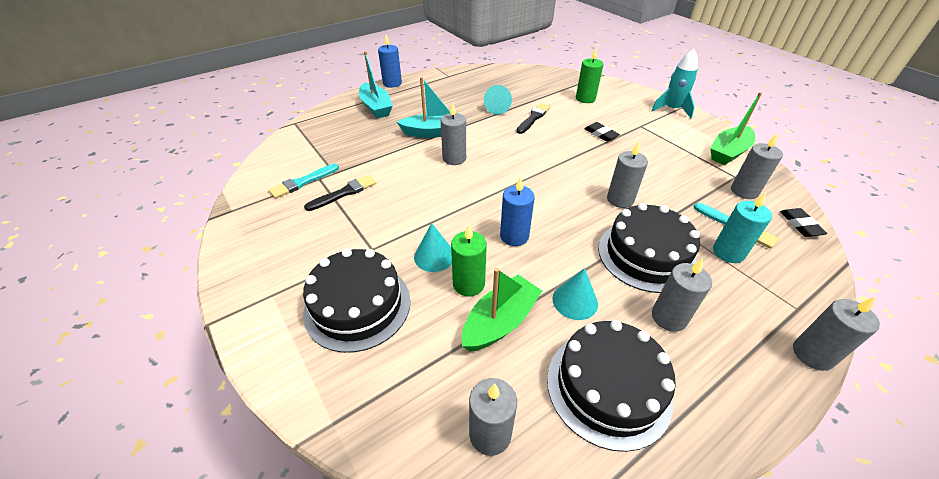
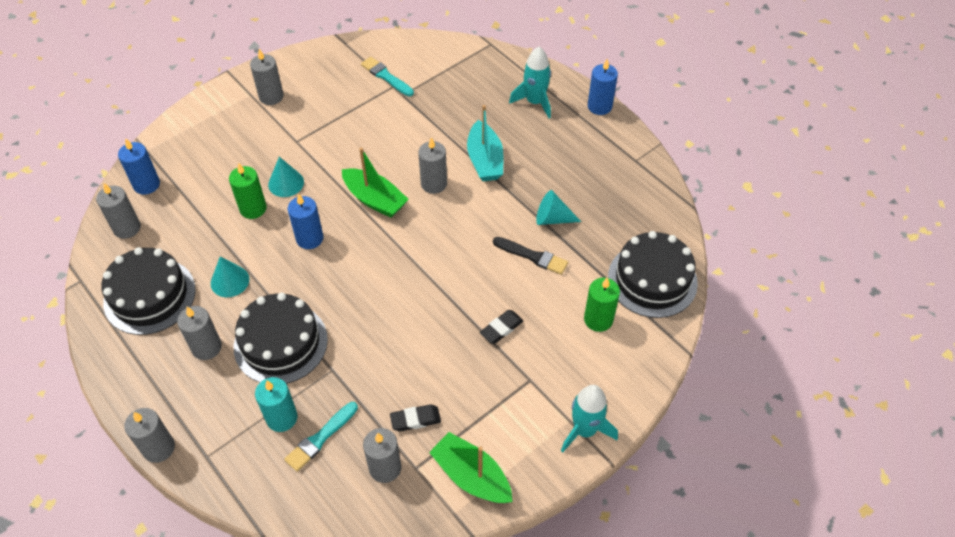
camera: 85 degrees right, 10 degrees up
black cake [303,248,411,353] -> black cake moved to [608,231,698,318]
black brush [304,175,376,211] -> none
turquoise boat [359,51,393,118] -> turquoise rocket [509,47,551,119]
green boat [462,268,542,351] -> green boat moved to [342,147,409,218]
grey candle [607,142,648,208] -> grey candle moved to [250,49,284,105]
black eraser [780,208,828,237] -> black eraser moved to [390,404,441,431]
none -> blue candle [118,138,160,195]

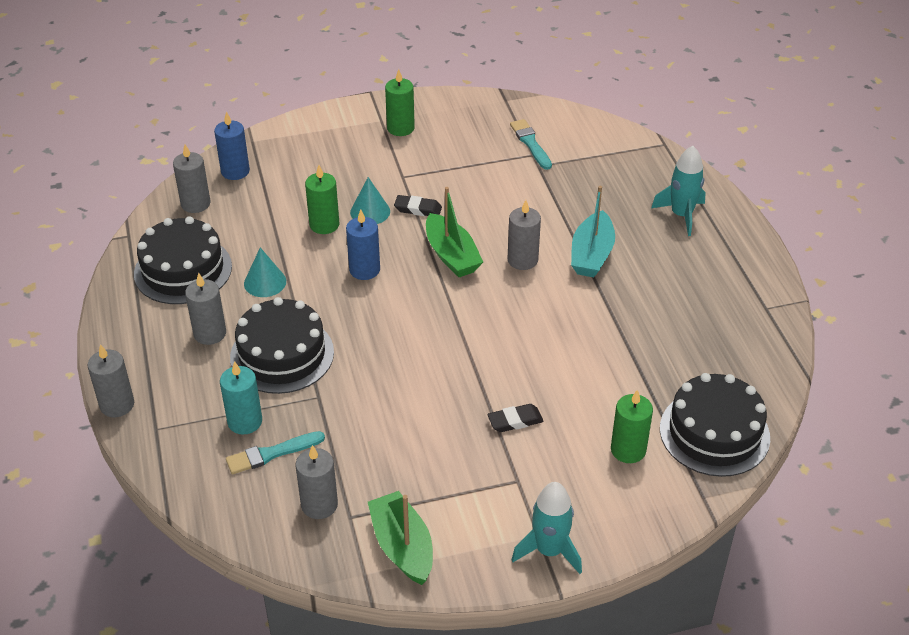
camera: 25 degrees right, 10 degrees down
grey candle [250,49,284,105] -> green candle [385,69,415,136]
black eraser [390,404,441,431] -> black eraser moved to [394,195,442,216]
black brush [493,237,568,275] -> none
turquoise cone [536,190,581,225] -> none
blue candle [588,59,618,115] -> none

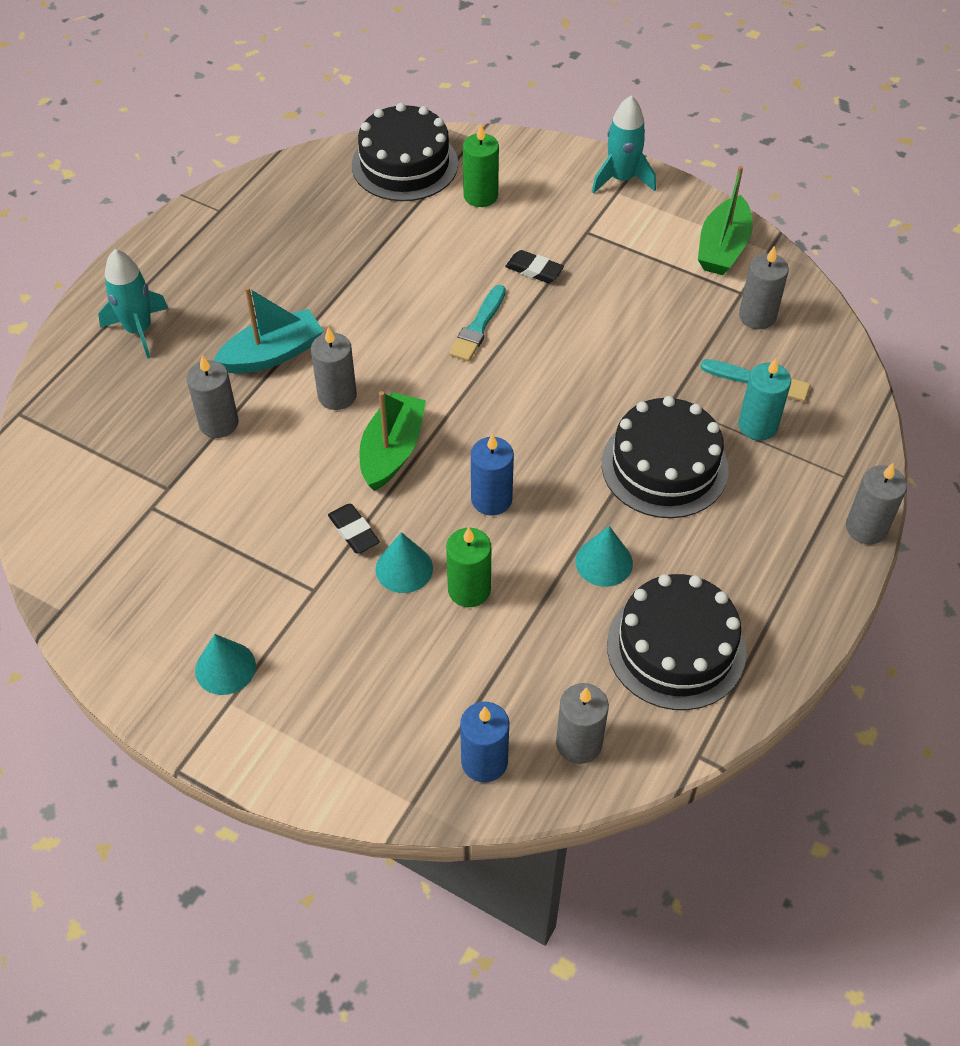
camera: 135 degrees left, 10 degrees up
grey candle [185,273,226,345] -> grey candle moved to [187,355,239,438]
green candle [385,69,415,136] -> turquoise cone [195,634,256,695]
turquoise brush [510,119,552,170] -> turquoise brush moved to [449,285,506,362]

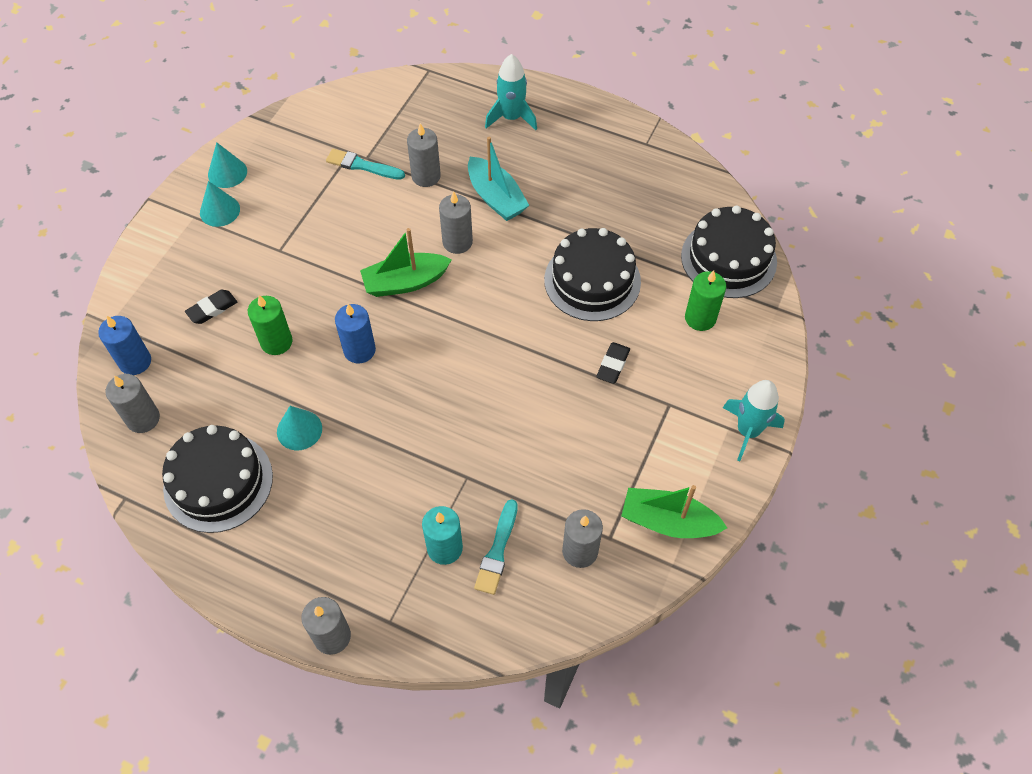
camera: 85 degrees right, 5 degrees up
black eraser [328,504,380,553] -> black eraser moved to [185,290,237,324]
green boat [359,391,426,491] -> green boat turned 150 degrees clockwise [360,228,452,297]
turquoise cone [376,532,433,593] -> turquoise cone moved to [208,142,247,188]
turquoise brush [449,285,506,362] -> turquoise brush moved to [326,149,405,180]
black cake [602,396,729,518] -> black cake moved to [544,228,641,321]

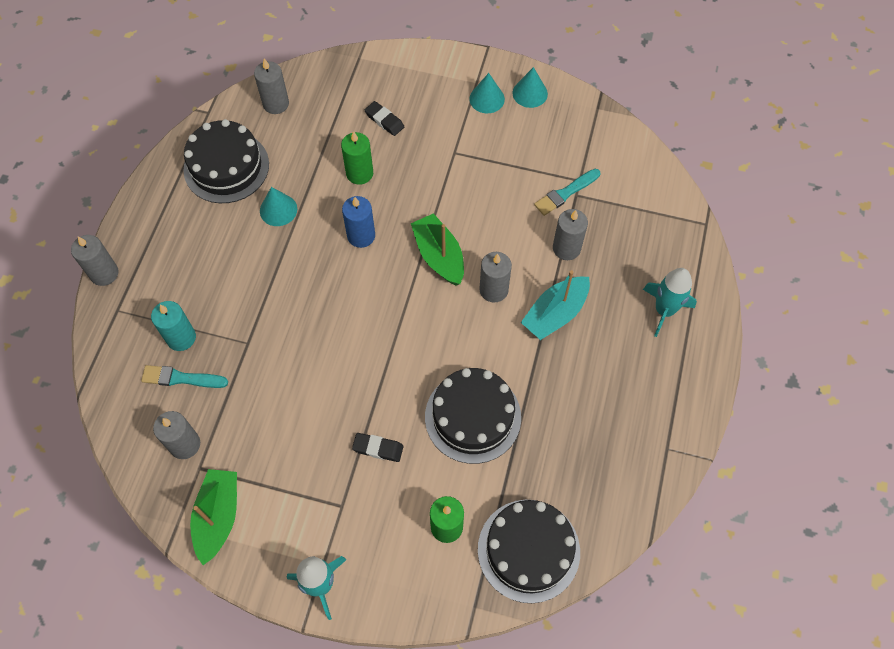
camera: 80 degrees right, 5 degrees up
blue candle [98,316,151,375] -> none
turquoise brush [326,149,405,180] -> turquoise brush turned 135 degrees counterclockwise [534,169,600,216]

